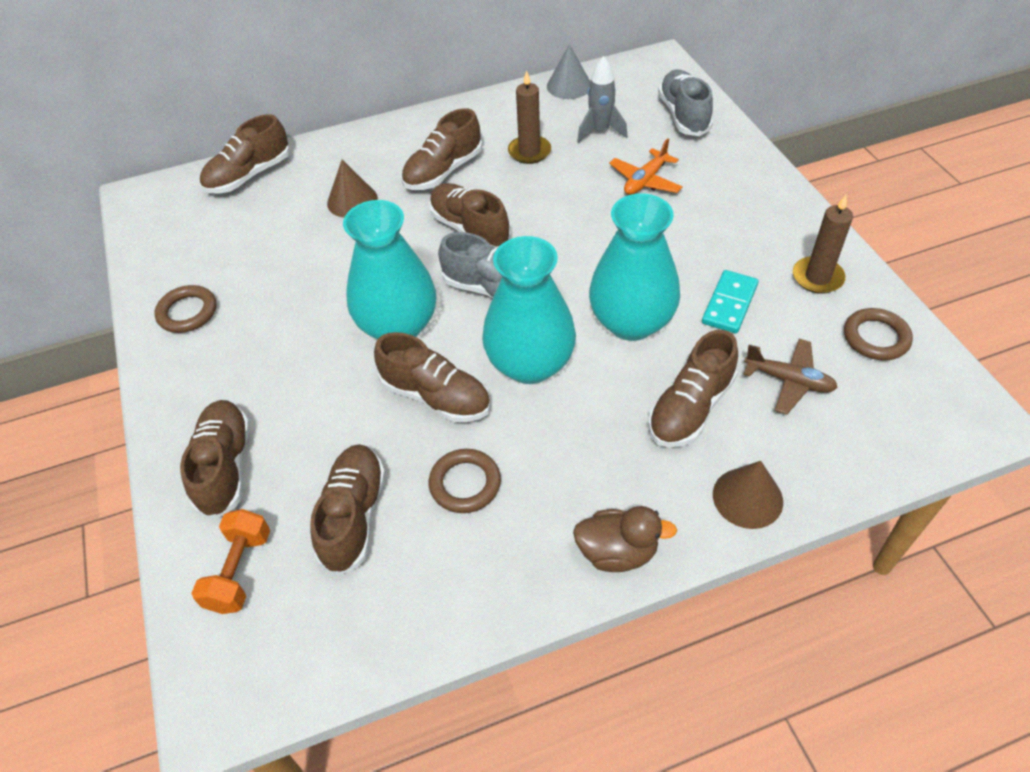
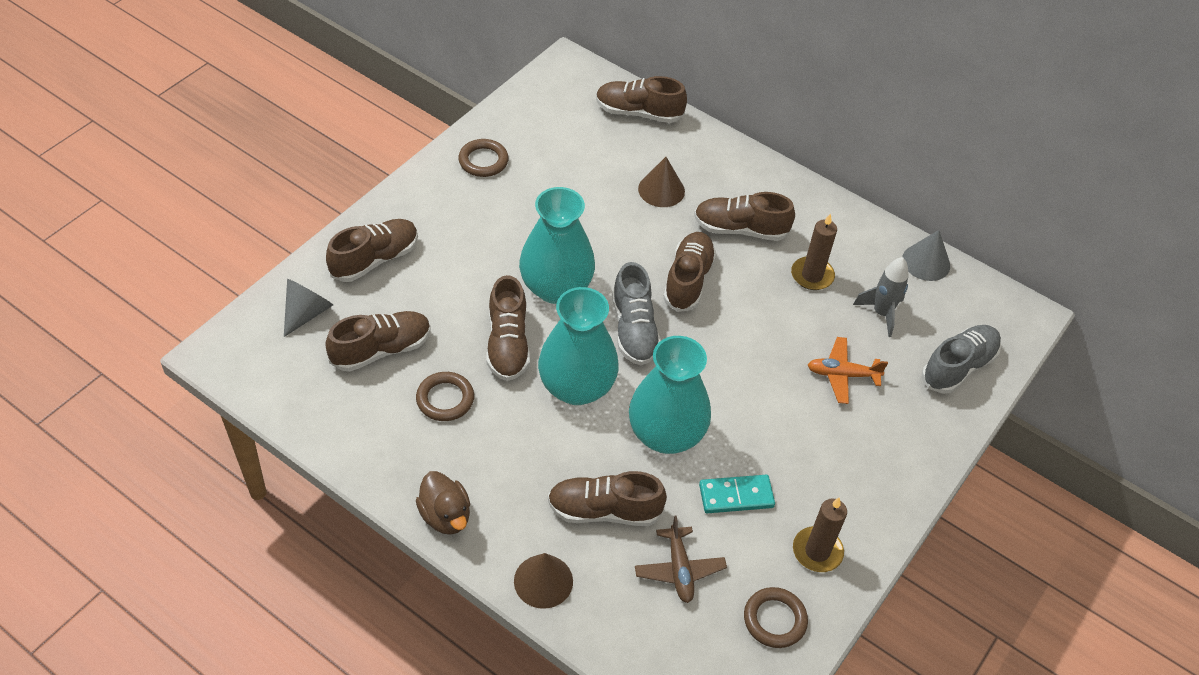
camera: 50 degrees right, 0 degrees up
orange dumbbell [191,509,270,614] -> grey cone [284,279,333,337]

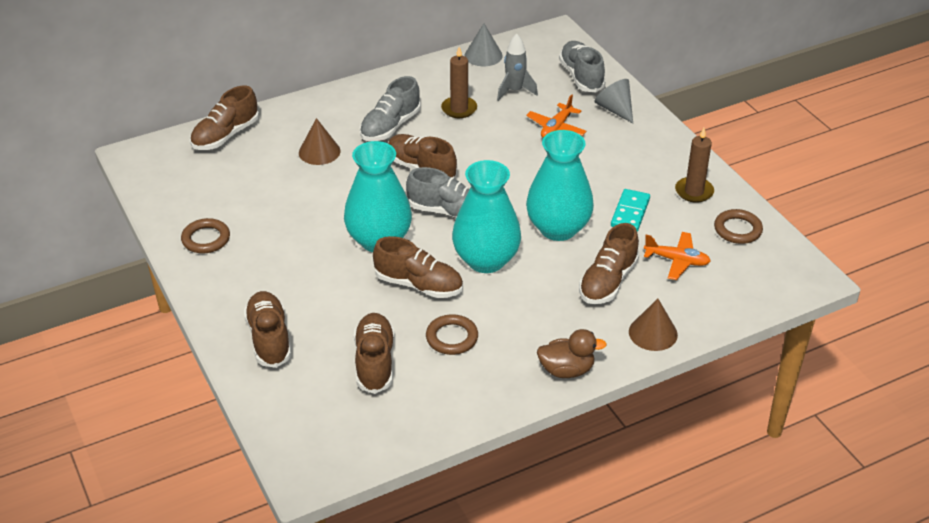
camera: 60 degrees left, 10 degrees down
grey cone [284,279,333,337] -> grey cone moved to [595,79,633,123]
brown plane [635,515,727,603] -> orange plane [644,232,711,280]
brown shoe [694,192,795,241] -> grey shoe [360,76,421,141]

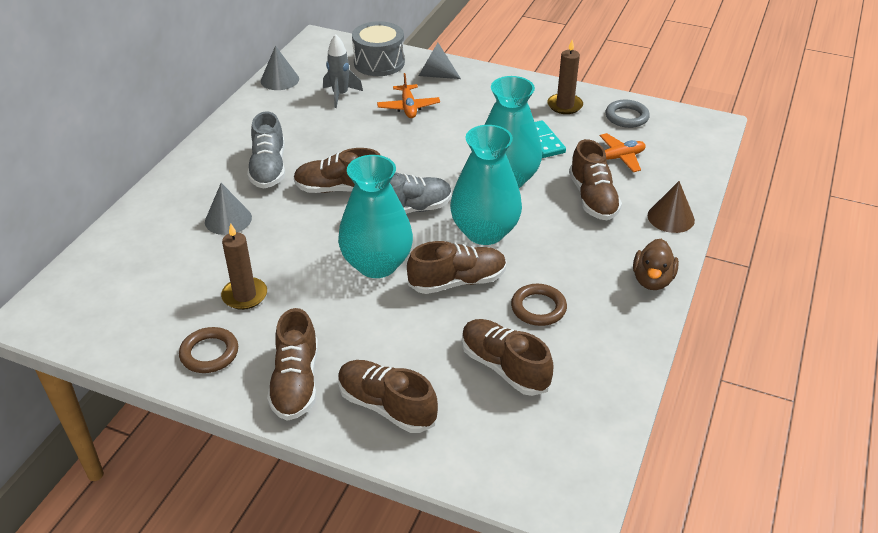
camera: 40 degrees left, 0 degrees up
brown shoe [190,86,259,150] -> brown shoe moved to [267,308,318,421]
brown cone [299,118,340,165] -> grey cone [205,183,252,235]
brown candle [441,47,477,118] -> brown candle moved to [221,223,267,310]
brown duck [537,329,607,378] -> brown duck turned 150 degrees clockwise [633,239,679,290]
grey shoe [559,41,605,92] -> grey drum [352,21,405,76]
brown ring [714,209,763,244] -> grey ring [605,100,650,128]

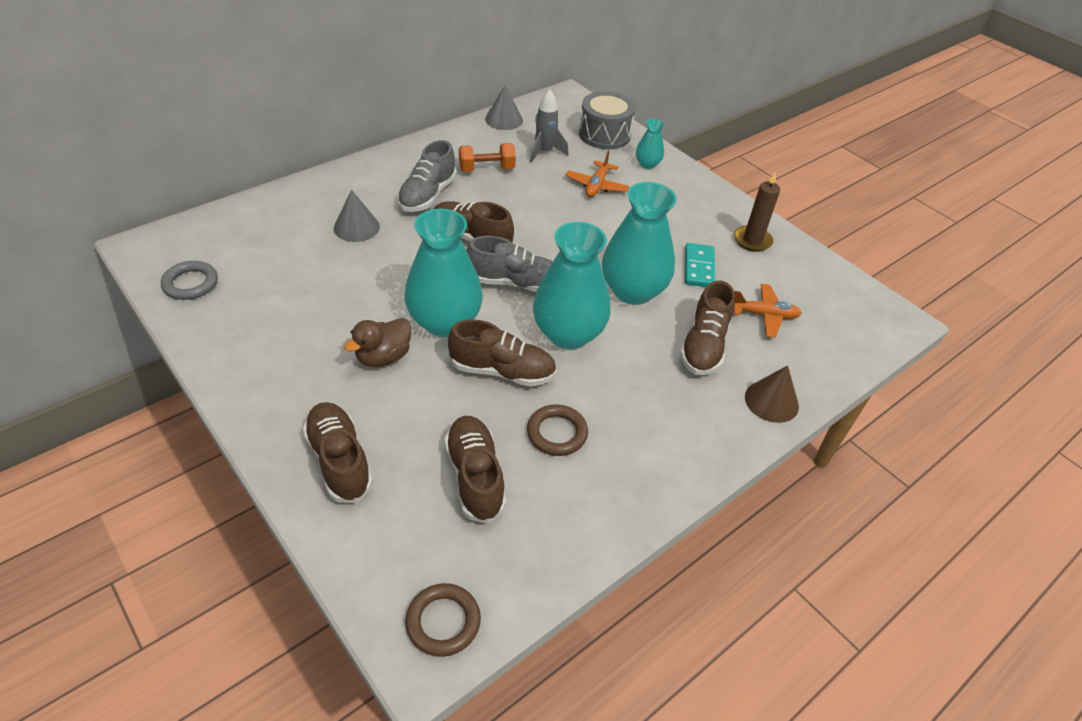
camera: 25 degrees right, 5 degrees up
brown ring [179,327,238,373] -> brown ring moved to [405,583,481,657]
brown candle [221,223,267,310] -> none
brown shoe [267,308,318,421] -> none
grey cone [419,43,461,79] -> turquoise vase [636,119,665,169]
grey ring [605,100,650,128] -> grey ring moved to [161,261,218,300]
brown duck [633,239,679,290] -> brown duck moved to [344,318,411,367]
none -> orange dumbbell [459,143,516,172]

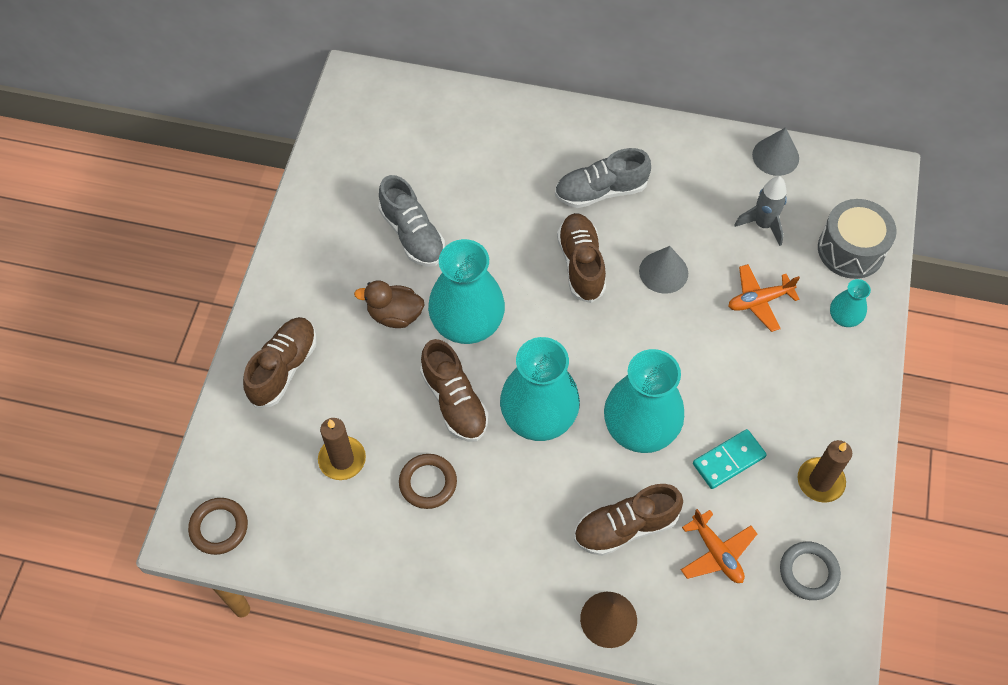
camera: 55 degrees right, 15 degrees up
grey ring [161,261,218,300] -> grey ring moved to [780,541,841,600]
grey cone [334,190,380,242] -> grey cone moved to [639,246,688,294]
brown shoe [444,416,506,524] -> brown candle [318,418,366,480]
orange dumbbell [459,143,516,172] -> none
grey shoe [466,236,553,292] -> grey shoe moved to [379,175,445,267]

